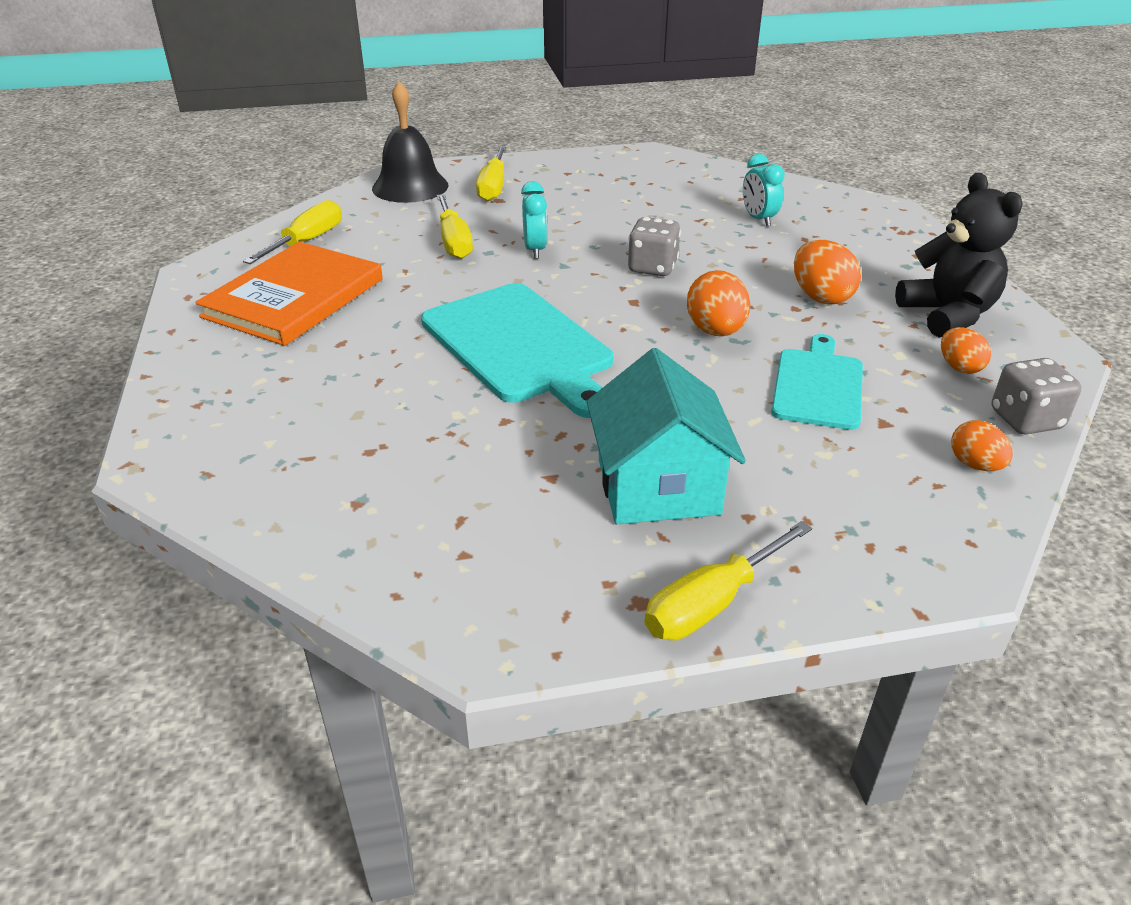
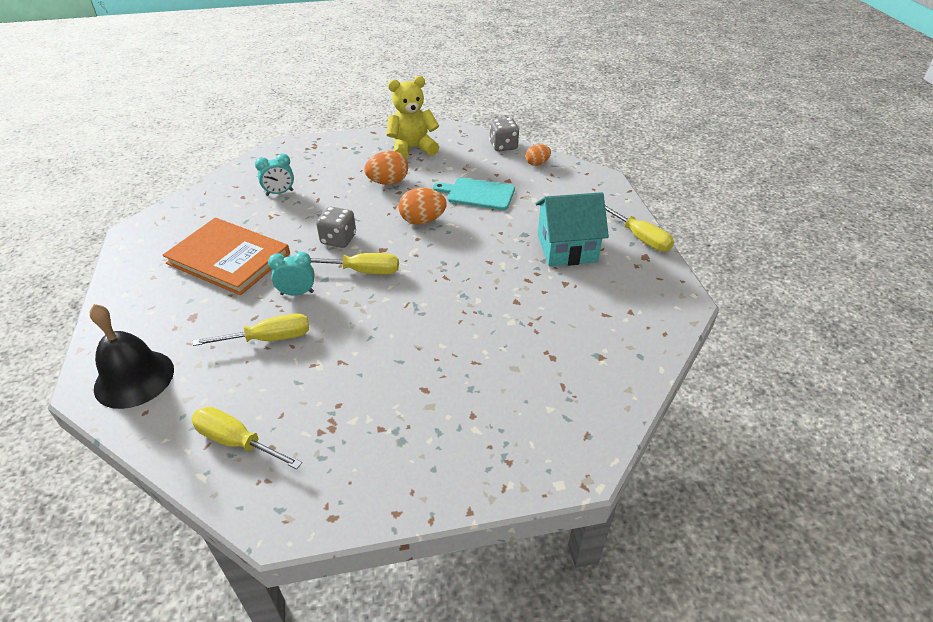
camera: 90 degrees left, 5 degrees up
orange book [195,242,383,346] -> orange book moved to [162,218,290,295]
turquoise cutting board [421,283,613,418] -> none
yellow screwdriver [476,146,506,201] -> yellow screwdriver moved to [311,253,399,274]
black teddy bear [895,173,1023,337] -> yellow teddy bear [387,76,439,159]
orange egg [941,327,991,374] -> none

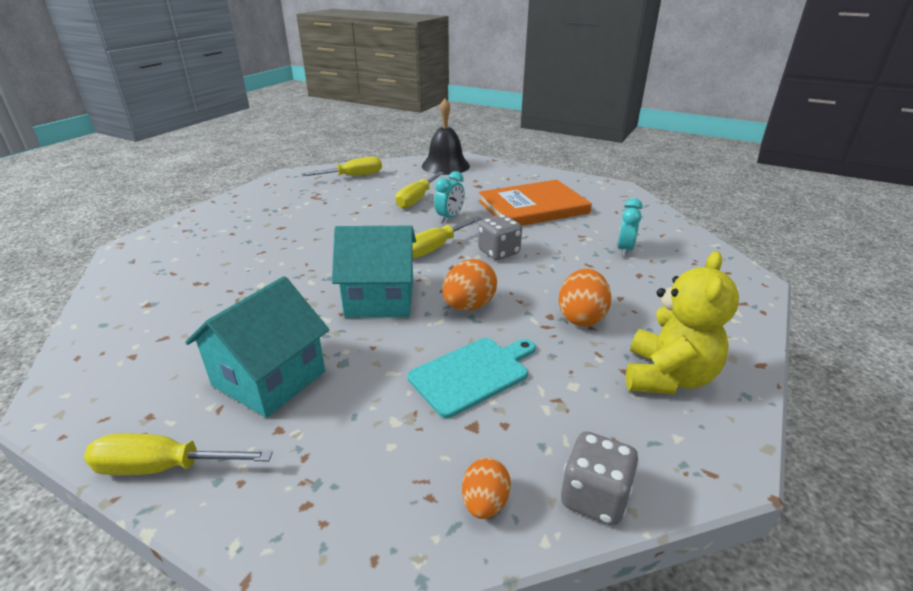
camera: 130 degrees right, 10 degrees down
none -> turquoise house [332,226,416,318]

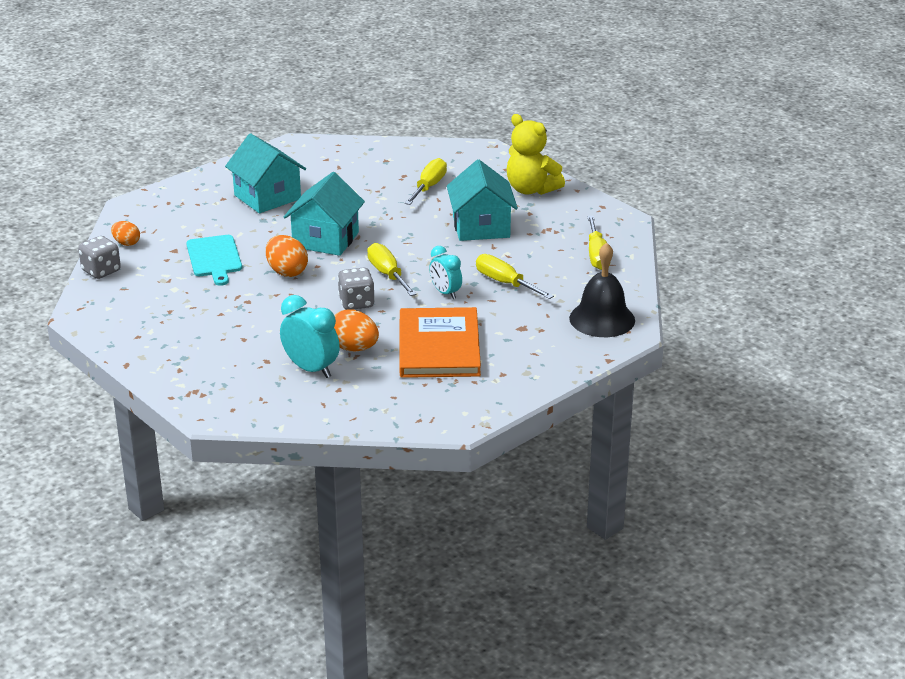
camera: 110 degrees right, 0 degrees up
yellow screwdriver [84,433,273,475] -> yellow screwdriver moved to [405,158,447,205]
orange egg [559,269,611,326] -> orange egg moved to [334,310,379,351]
turquoise clock [617,198,643,257] -> turquoise clock [280,295,340,378], size x1.51
yellow teddy bear [626,251,739,395] -> yellow teddy bear moved to [506,114,565,195]
none -> turquoise house [447,159,518,241]

